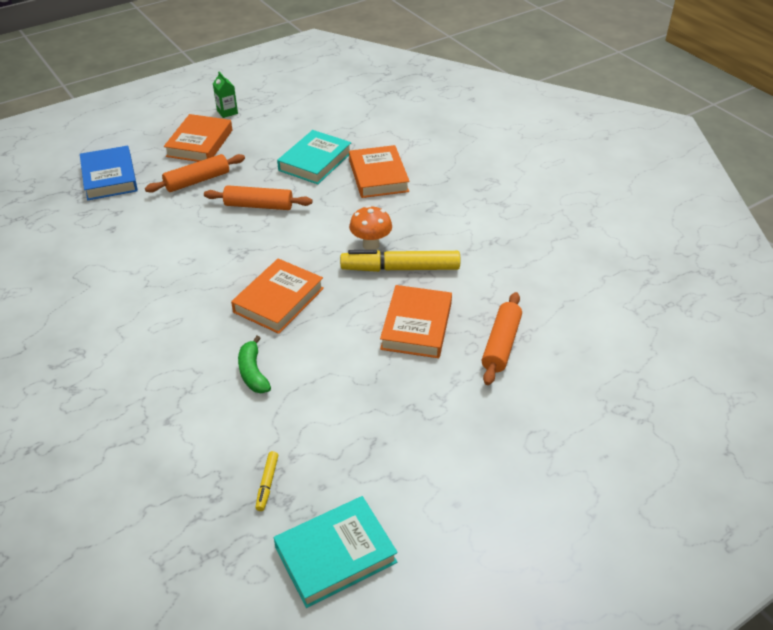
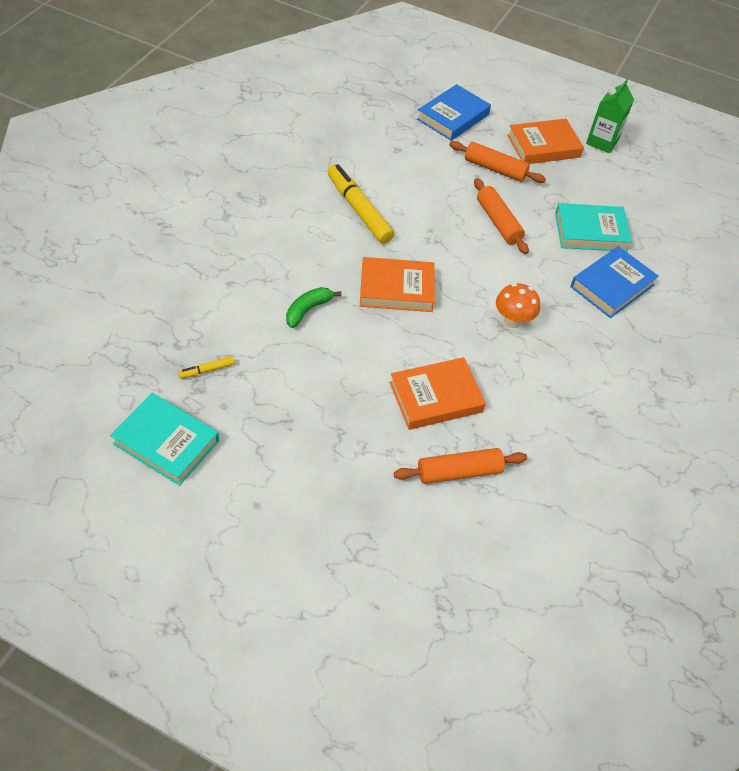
camera: 55 degrees right, 10 degrees up
green carton [213,72,238,118] -> green carton [586,79,634,153], size x1.53
yellow marker [340,250,460,272] -> yellow marker moved to [327,164,394,244]
orange book [349,145,410,198] -> blue book [570,246,659,318]

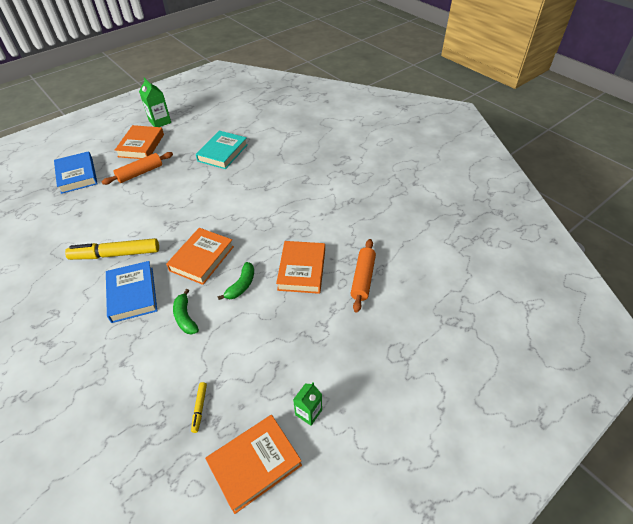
camera: 60 degrees left, 5 degrees down
turquoise book [110,393,219,486] -> orange book [205,415,302,514]
orange rolling pin [474,178,529,254] -> none
orange mushroom [496,283,540,328] -> none
blue book [570,246,659,318] -> blue book moved to [106,261,157,323]
none -> green banana [217,262,254,300]
none -> green carton [293,383,322,426]

